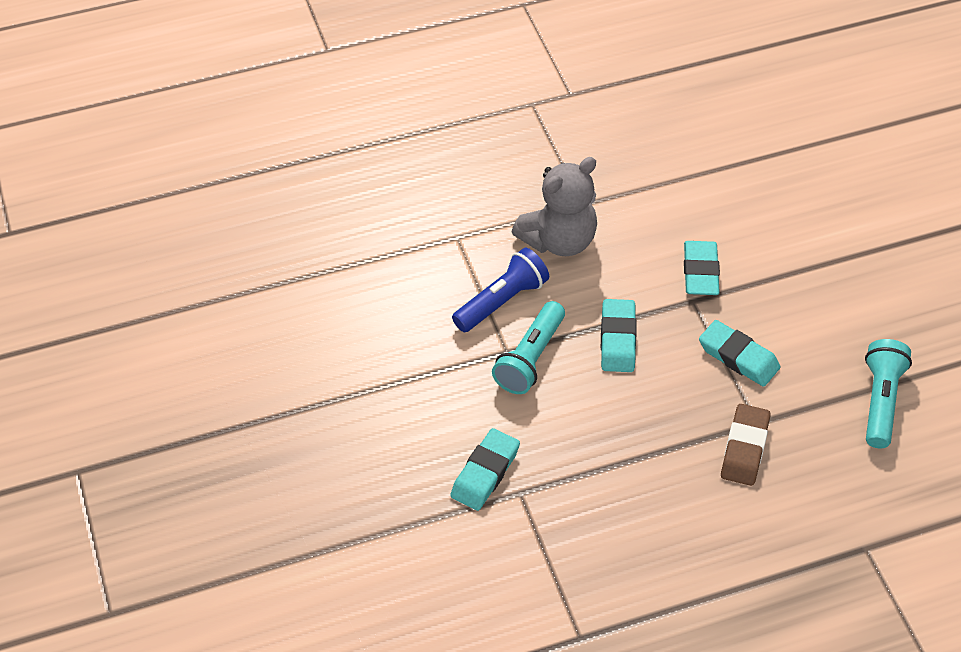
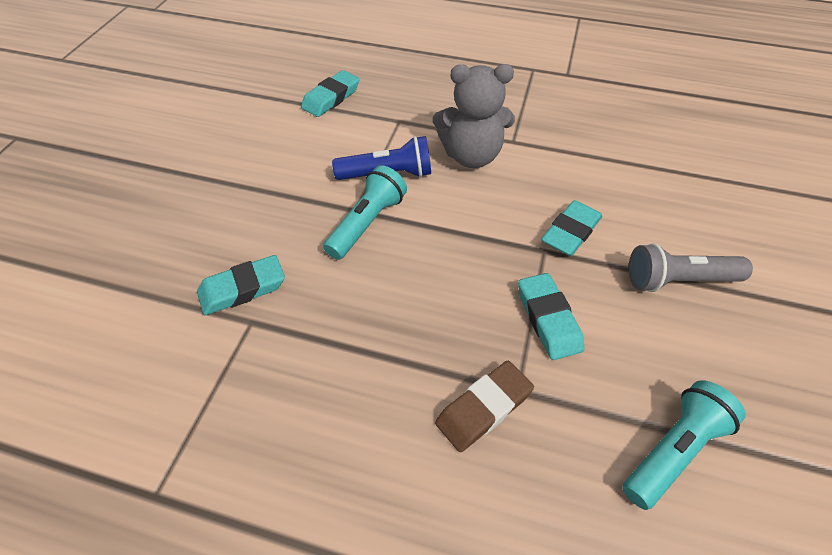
camera: 35 degrees right, 0 degrees up
turquoise flashlight [492,301,565,394] -> turquoise flashlight turned 150 degrees clockwise [323,165,407,260]
turquoise eraser [601,299,637,372] -> turquoise eraser moved to [301,70,360,117]
none -> grey flashlight [628,243,753,292]

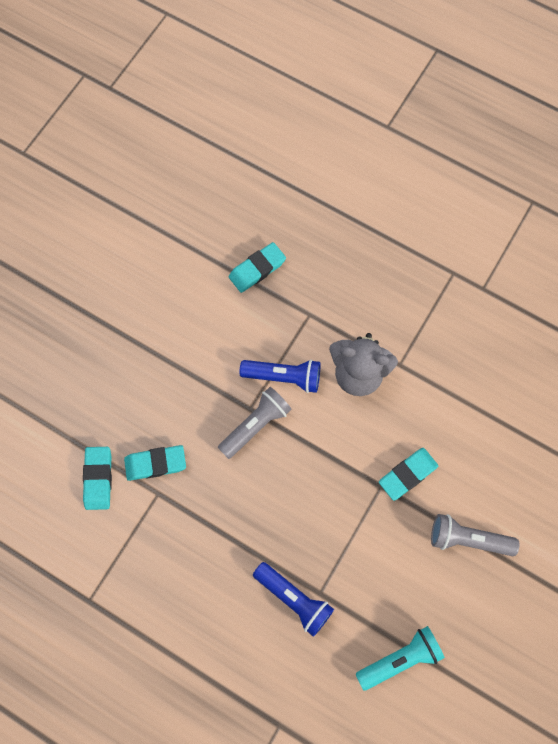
camera: 15 degrees right, 20 degrees up
turquoise flashlight [323,165,407,260] -> grey flashlight [218,387,292,459]
brown eraser [435,361,534,452] -> blue flashlight [253,562,334,637]
turquoise eraser [518,273,584,360] -> turquoise eraser moved to [83,447,112,510]

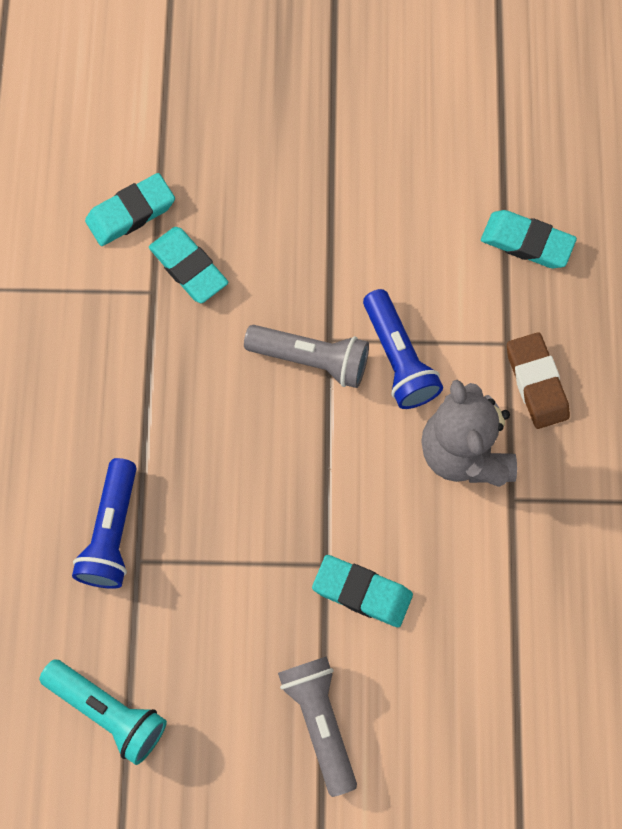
camera: 60 degrees right, 0 degrees up
none -> brown eraser [507,332,570,429]

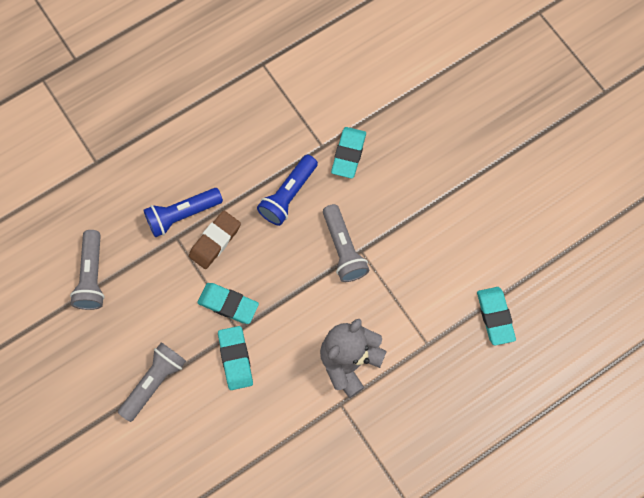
camera: 55 degrees right, 0 degrees up
turquoise flashlight [39,659,167,765] -> grey flashlight [70,230,105,310]
turquoise eraser [85,173,175,246] -> turquoise eraser moved to [197,283,259,324]
blue flashlight [363,289,443,409] -> blue flashlight moved to [257,155,318,226]
brown eraser [507,332,570,429] -> brown eraser moved to [189,211,241,269]

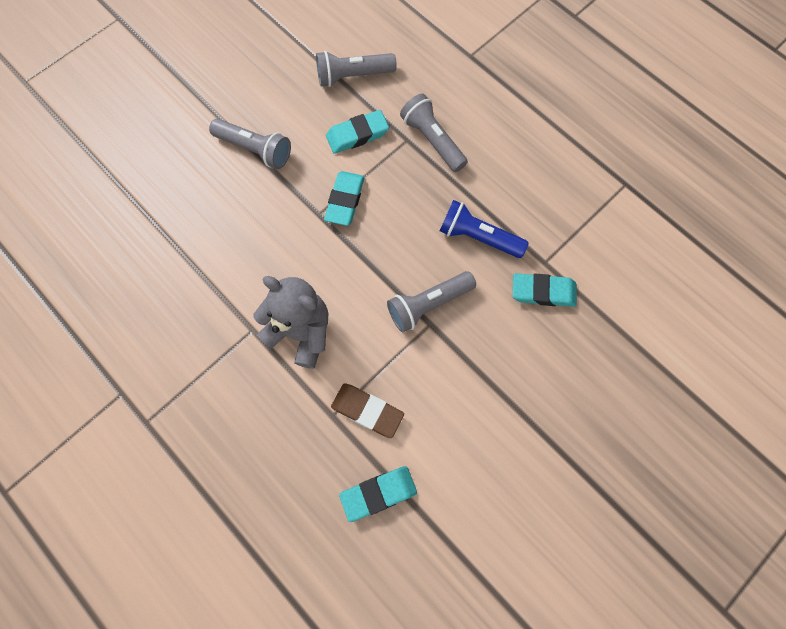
camera: 80 degrees right, 0 degrees up
blue flashlight [143,188,223,238] -> grey flashlight [400,94,468,172]
brown eraser [189,211,241,269] -> brown eraser moved to [331,383,404,438]
turquoise eraser [218,326,253,390] -> turquoise eraser moved to [326,110,389,154]

